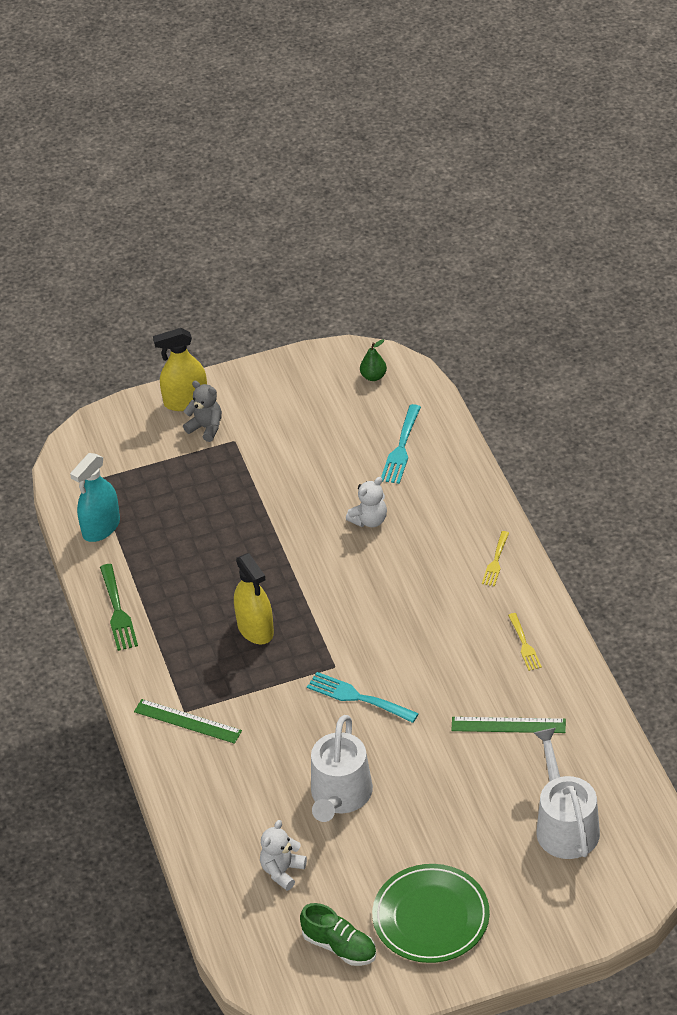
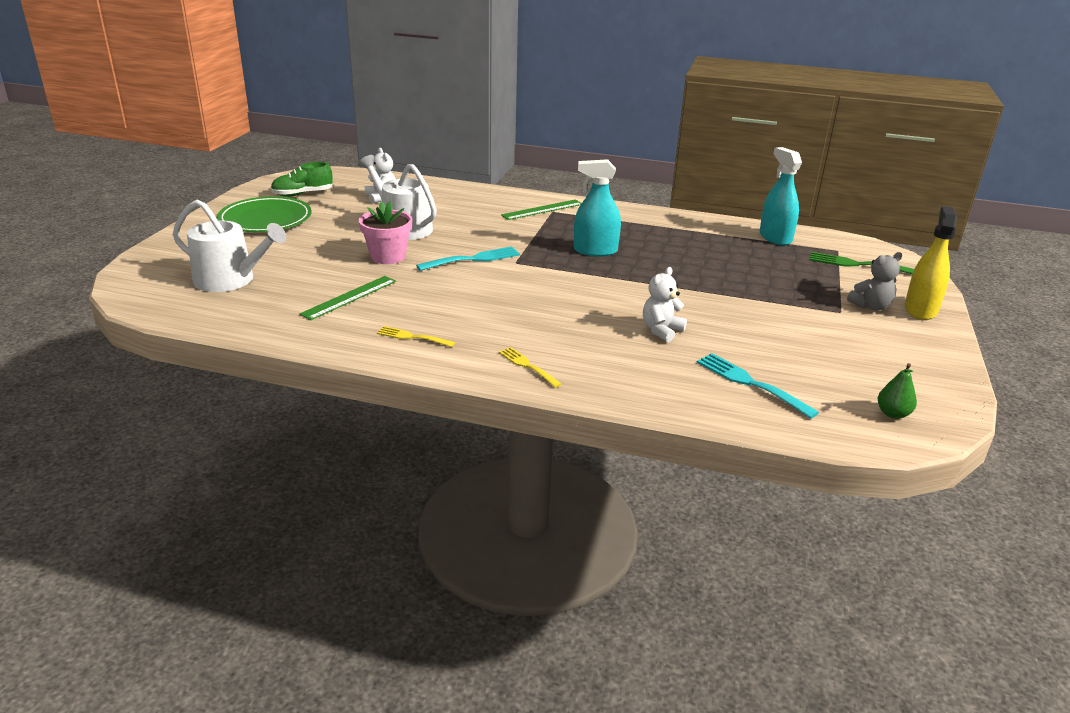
camera: 120 degrees right, 15 degrees down
green fork [100,564,138,651] -> green fork moved to [809,252,914,274]
yellow spray bottle [234,553,274,644] -> turquoise spray bottle [574,159,621,257]
white teddy bear [346,477,387,527] -> white teddy bear turned 45 degrees clockwise [643,267,687,342]
none -> pink flower pot [359,201,412,264]

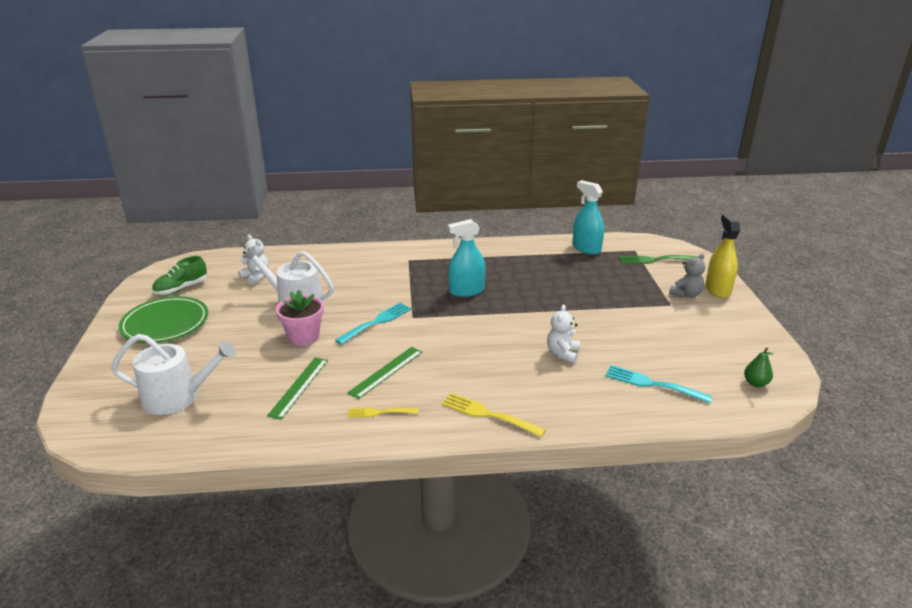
camera: 20 degrees left, 0 degrees up
yellow fork [499,347,561,388] -> yellow fork [441,393,546,437], size x1.56
green ruler [501,200,582,220] -> green ruler moved to [347,347,422,399]

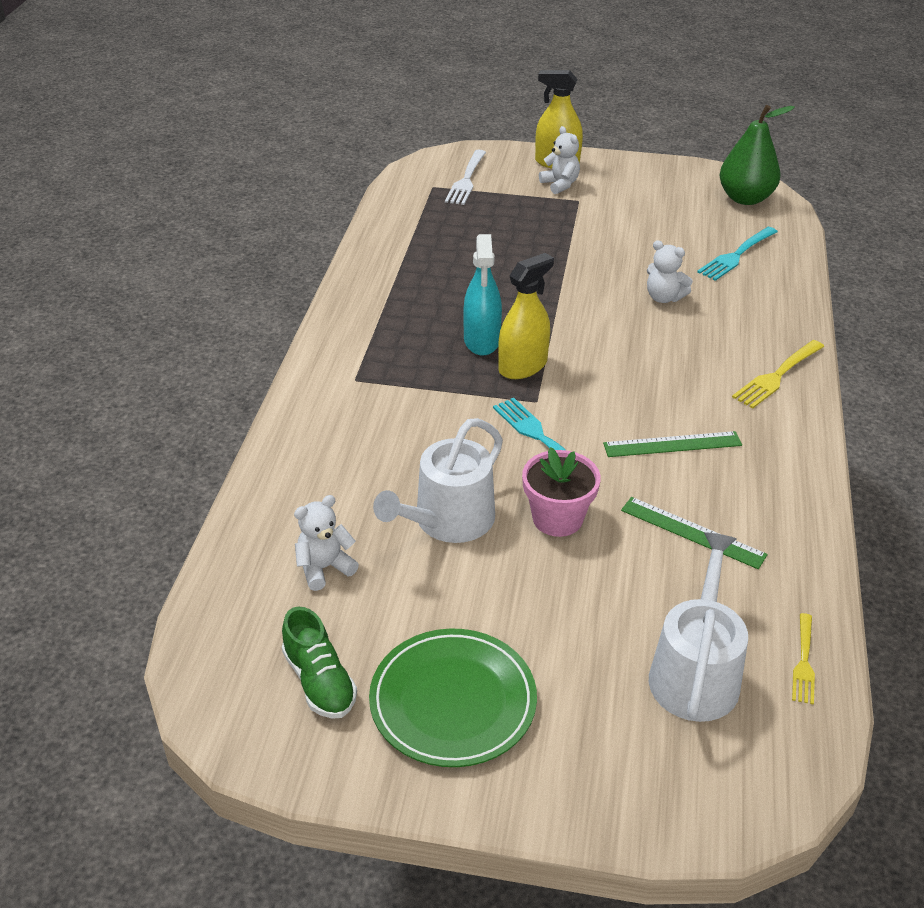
camera: 75 degrees left, 10 degrees up
green ruler [347,347,422,399] -> green ruler turned 60 degrees counterclockwise [603,431,742,457]
yellow fork [348,408,418,418] -> yellow fork moved to [792,613,815,705]
turquoise spray bottle [572,180,604,255] -> none
green fork [619,255,699,264] -> white fork [445,150,486,205]
grey teddy bear [669,253,705,298] -> white teddy bear [539,126,580,194]
green pear [744,347,773,387] -> green pear [720,105,795,205], size x2.08
none -> yellow spray bottle [498,253,554,379]

